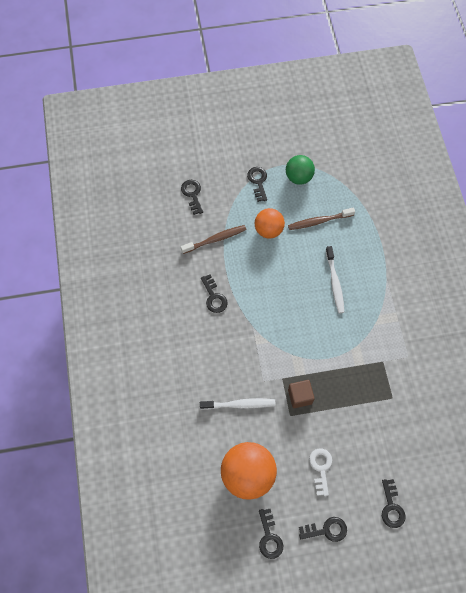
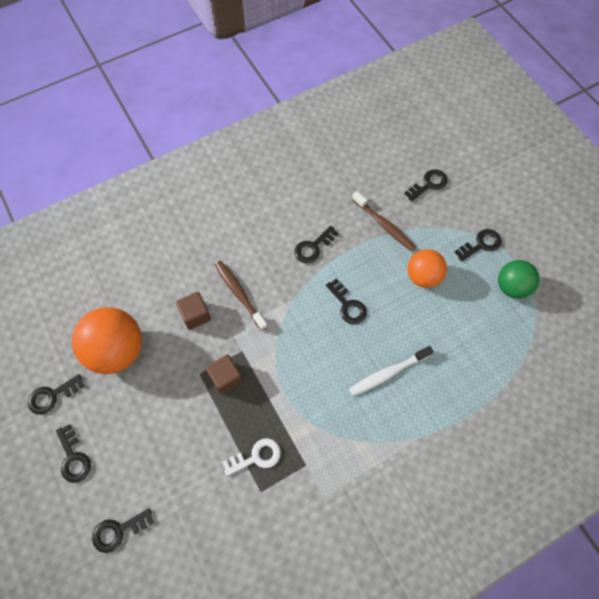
camera: 70 degrees right, 0 degrees up
white toothbrush [200,398,276,410] -> brown cube [176,292,211,330]
brown toothbrush [288,207,355,230] -> brown toothbrush moved to [215,261,268,331]
white key [309,448,332,496] -> white key moved to [222,438,281,476]
none -> black key [326,279,367,324]

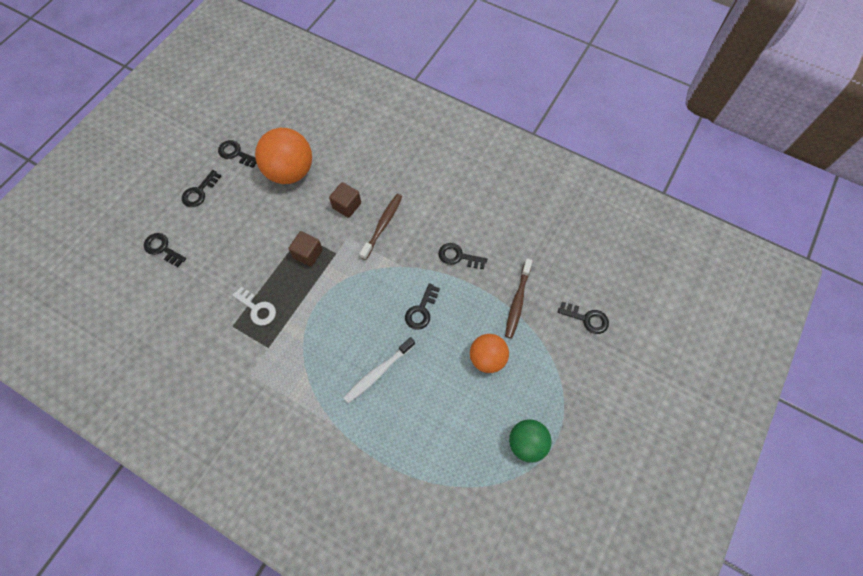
camera: 60 degrees right, 0 degrees up
white toothbrush [349,346,434,396] -> white toothbrush turned 75 degrees counterclockwise [343,337,415,403]
black key [455,229,502,262] -> none

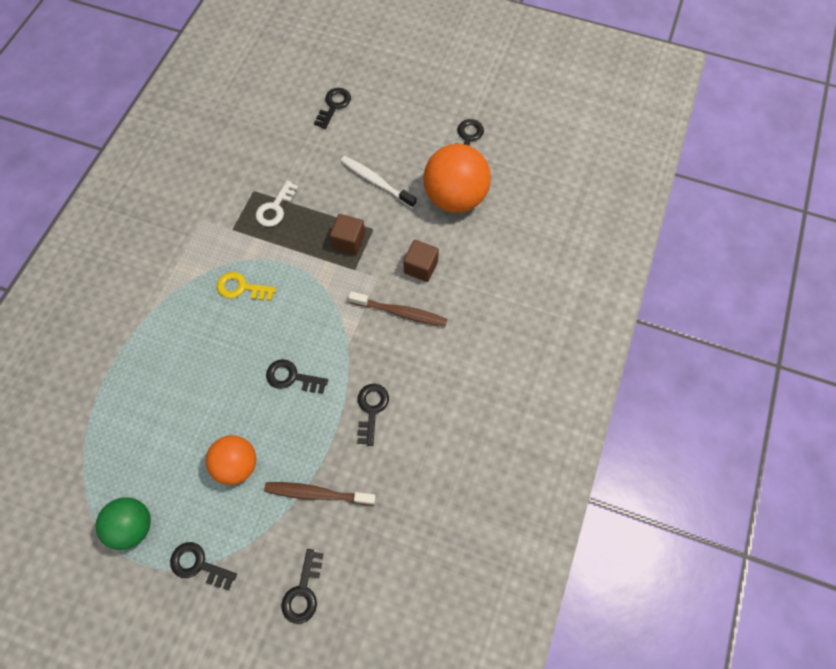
camera: 80 degrees right, 0 degrees up
black key [182,170,221,207] -> black key moved to [170,542,237,590]
white toothbrush [343,337,415,403] -> white toothbrush moved to [340,156,417,208]
none -> yellow key [217,272,276,301]

